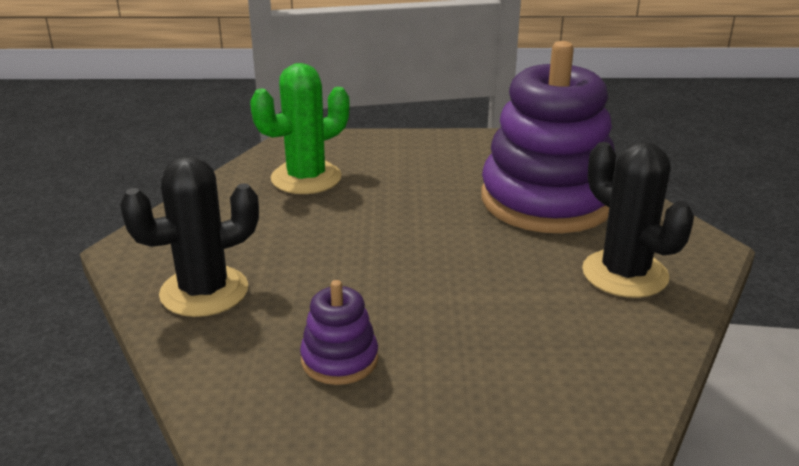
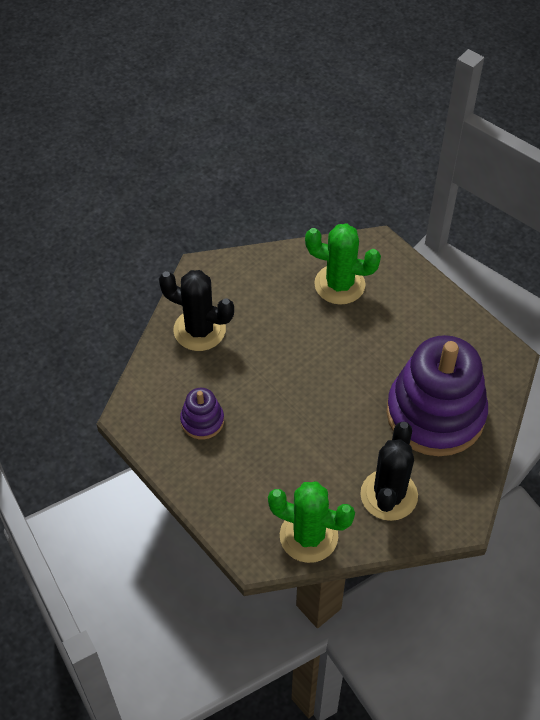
camera: 50 degrees right, 25 degrees up
none -> green cactus [268,482,355,563]

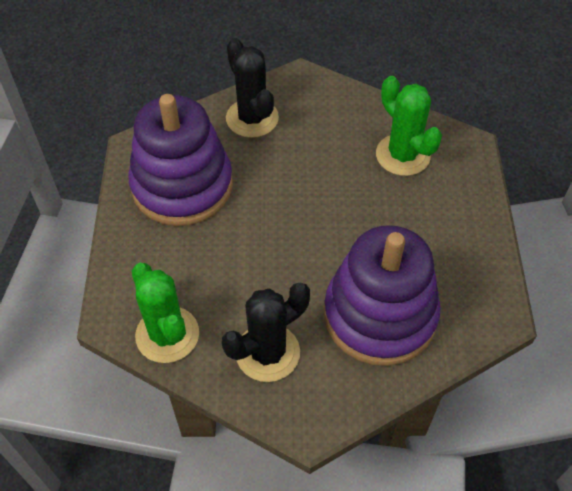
camera: 40 degrees right, 0 degrees up
purple stacking toy [180,388,224,439] -> purple stacking toy [128,94,233,226], size x2.28

